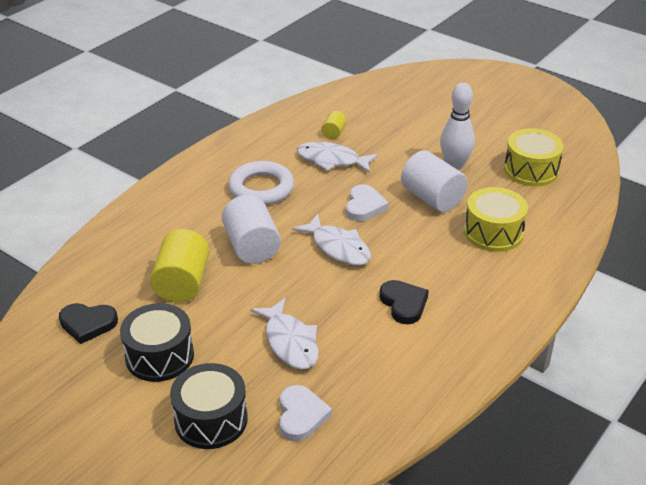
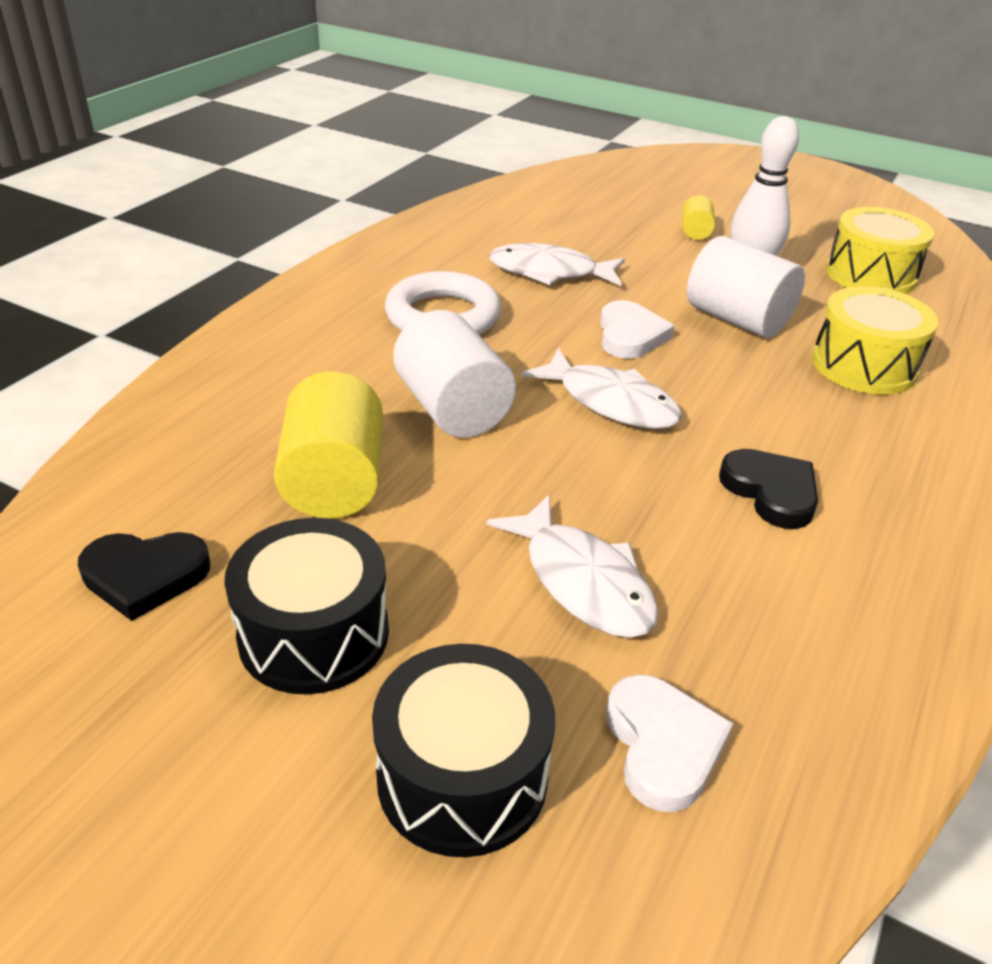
camera: 10 degrees left, 0 degrees up
yellow cylinder [322,111,346,139] -> yellow cylinder moved to [682,196,715,240]

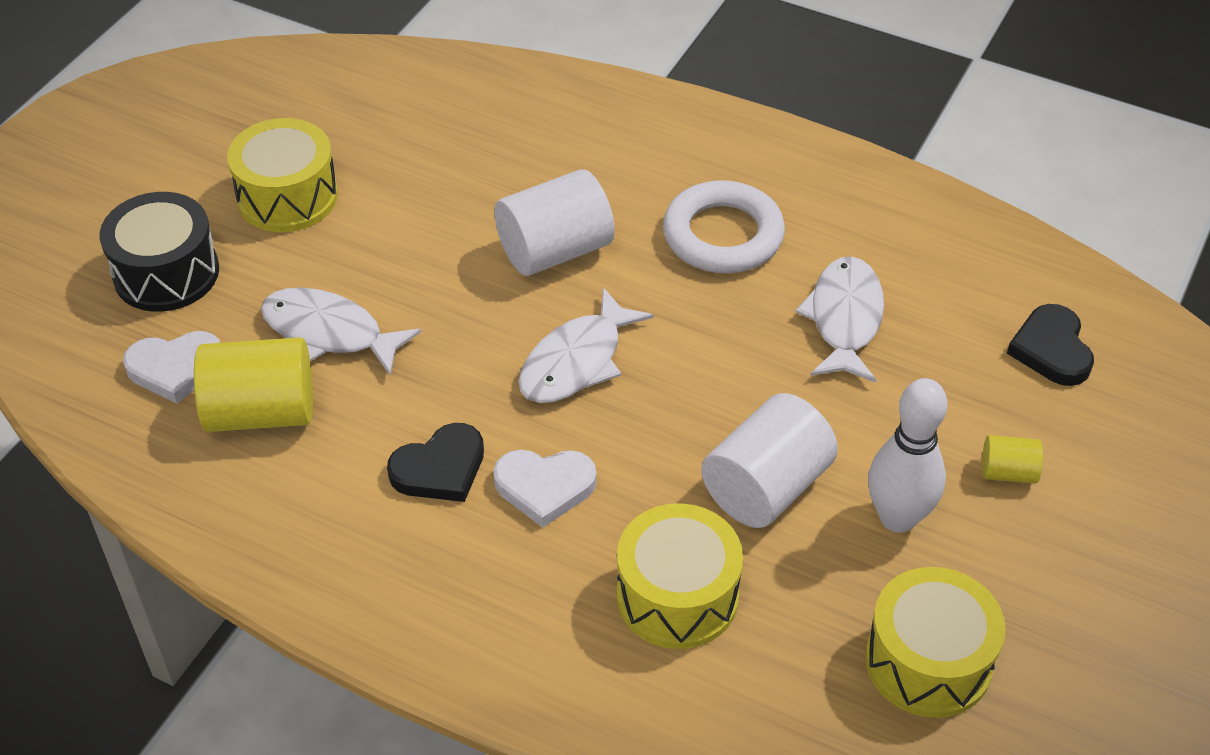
camera: 90 degrees right, 10 degrees up
black heart [78,532,210,621] -> black heart moved to [1007,304,1094,386]
black drum [224,518,389,694] -> yellow drum [227,118,338,232]
yellow cylinder [274,372,383,518] -> yellow cylinder moved to [194,337,313,432]
white fish [486,494,658,638] -> white fish turned 60 degrees clockwise [261,288,421,375]
white heart [600,300,674,359] -> white heart moved to [493,450,597,528]

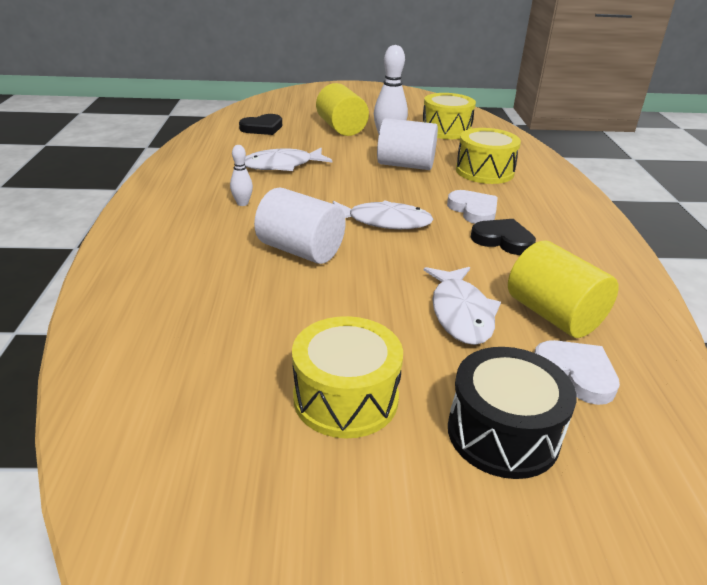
camera: 120 degrees left, 15 degrees down
white ring [663,180,785,273] -> white bowling pin [230,145,253,206]
yellow cylinder [982,435,1043,484] -> yellow cylinder [316,83,369,136], size x2.03

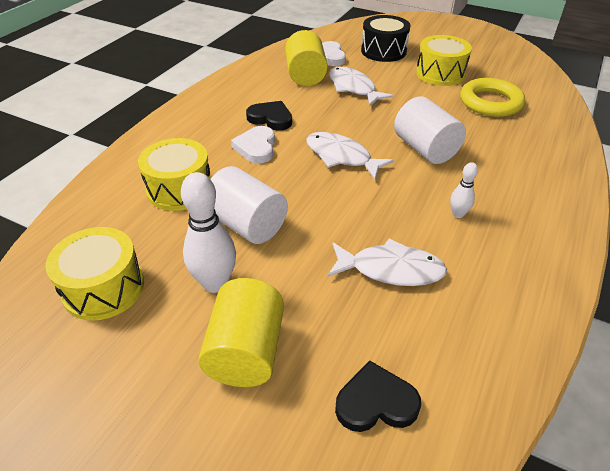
camera: 150 degrees left, 10 degrees up
white fish [424,267,501,345] -> white fish turned 60 degrees counterclockwise [329,67,394,106]
black heart [471,219,536,255] -> black heart turned 150 degrees clockwise [246,101,292,131]
none -> yellow ring [460,78,525,117]

